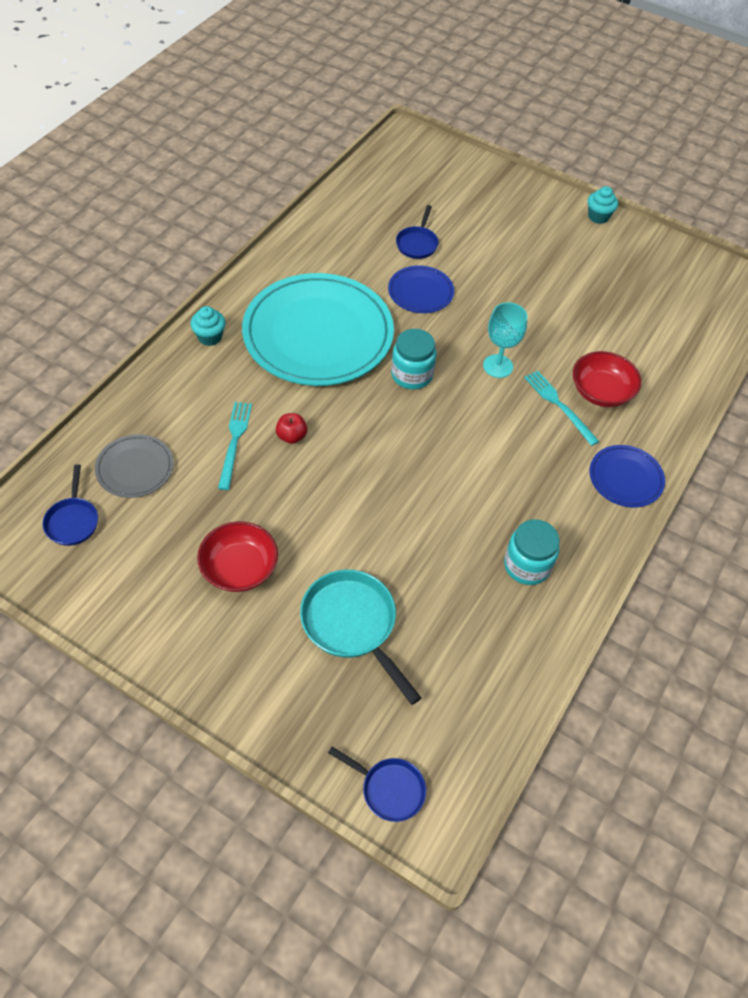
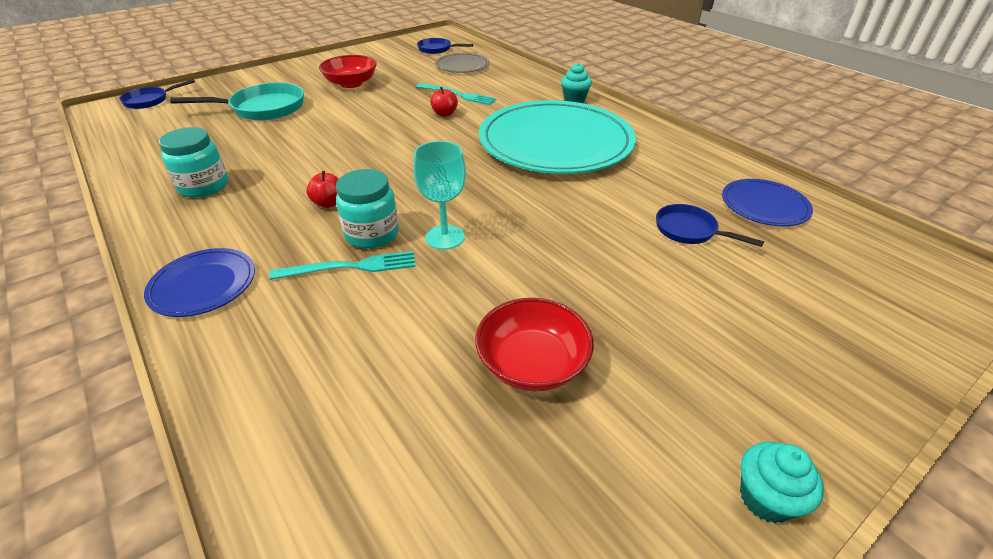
camera: 115 degrees right, 15 degrees down
blue plate [388,265,454,313] -> blue plate moved to [722,179,813,226]
turquoise jar [391,329,436,390] -> turquoise jar moved to [336,169,399,249]
red bowl [573,351,641,407] -> red bowl moved to [475,298,594,391]
none -> red apple [307,171,338,208]

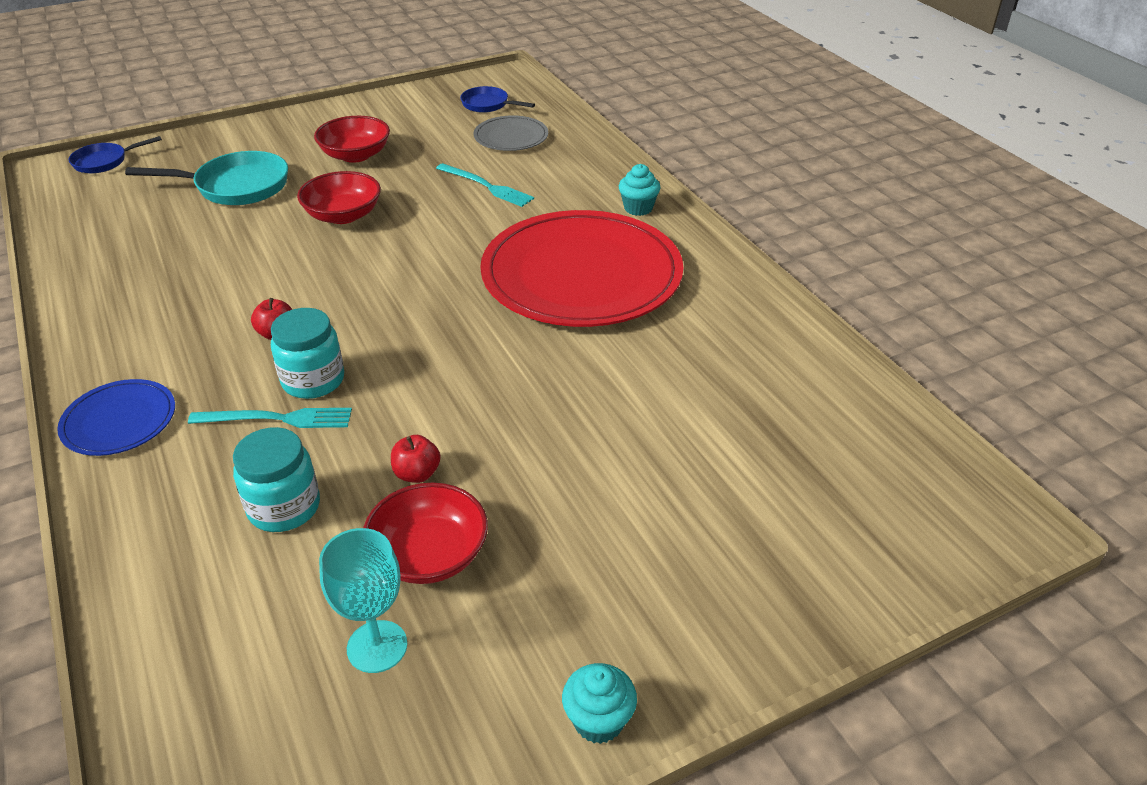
camera: 10 degrees right, 0 degrees up
turquoise jar [159,127,228,198] -> turquoise jar moved to [233,427,320,532]
turquoise goblet [413,141,466,250] -> turquoise goblet moved to [319,528,407,673]
red apple [430,87,458,117] -> red apple moved to [391,435,441,483]
turquoise plate [479,100,636,174] -> red plate [480,210,684,327]
blue pan [656,204,764,247] -> none
blue plate [722,179,813,226] -> none
none -> red bowl [297,171,381,224]

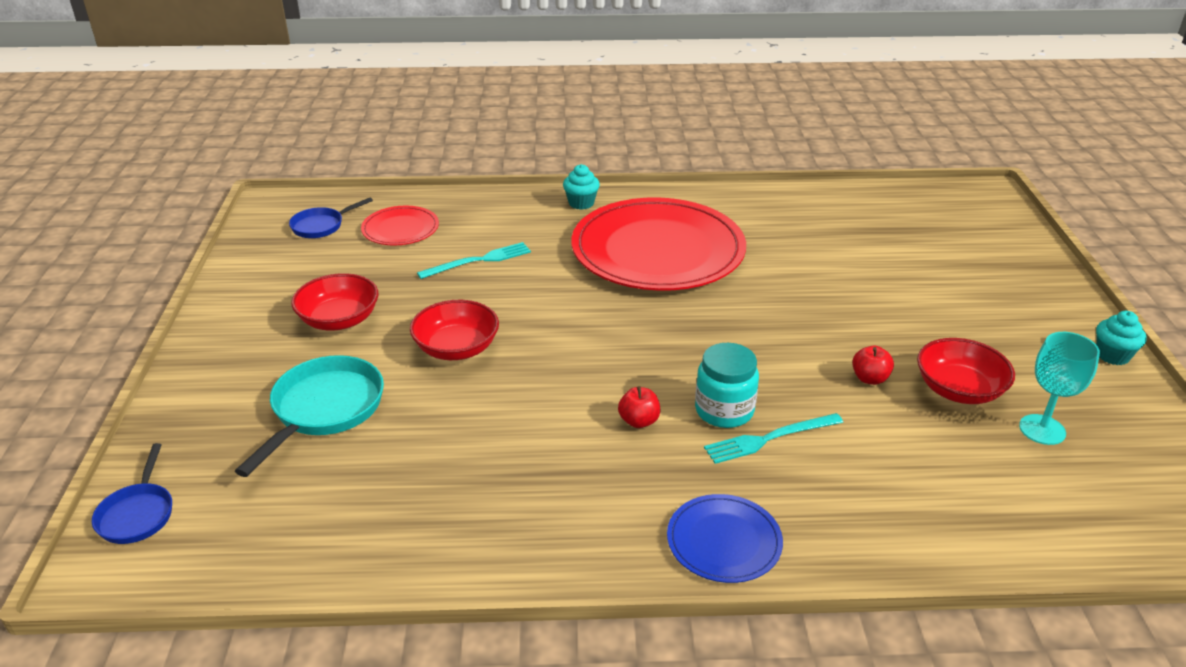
camera: 65 degrees left, 5 degrees down
turquoise fork [188,408,352,428] -> turquoise fork turned 135 degrees counterclockwise [704,413,843,464]
turquoise jar [233,427,320,532] -> none
grey plate [474,115,548,151] -> red plate [361,206,439,245]

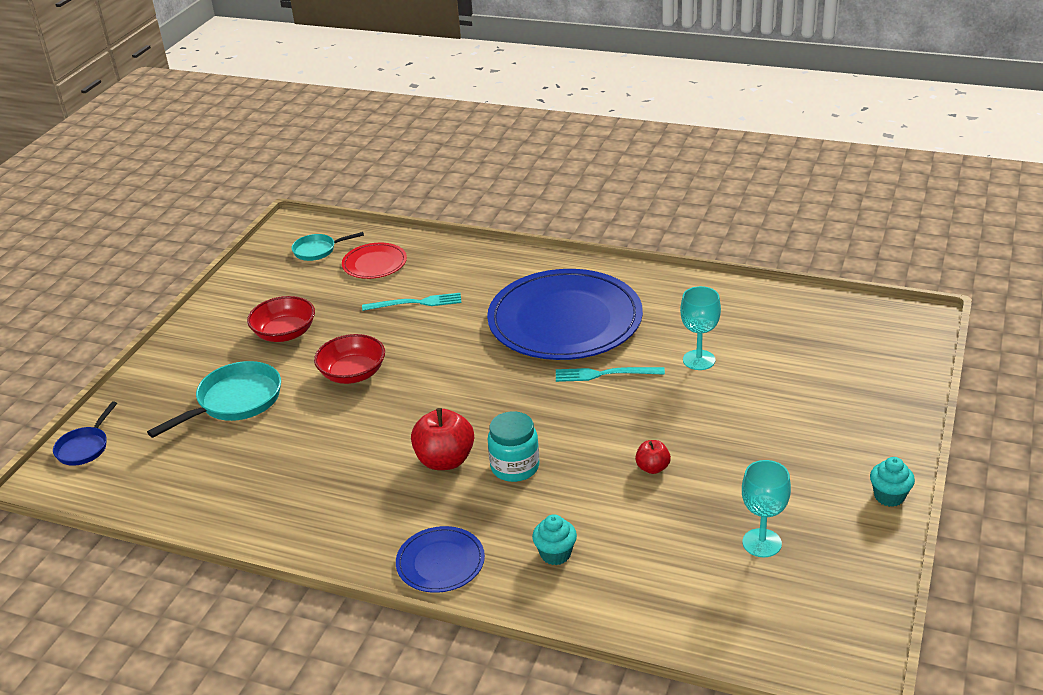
camera: 25 degrees right, 0 degrees up
blue pan [289,197,373,238] -> turquoise pan [291,232,364,261]
turquoise cupcake [563,164,600,210] -> turquoise cupcake moved to [532,514,577,565]
red plate [571,197,746,291] -> blue plate [487,269,643,360]
red apple [618,386,660,428] -> red apple [411,408,474,470], size x1.84
turquoise fork [704,413,843,464] -> turquoise fork moved to [556,367,665,382]
red bowl [917,338,1015,404] -> none
none -> turquoise goblet [680,286,721,370]

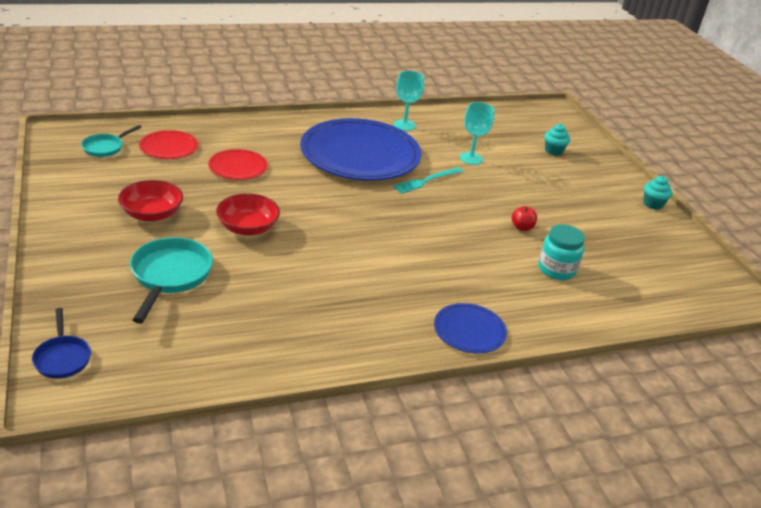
camera: 45 degrees left, 0 degrees up
turquoise fork [362,293,461,311] -> red plate [208,149,268,180]
red apple [411,408,474,470] -> none
turquoise jar [488,411,539,482] -> turquoise jar moved to [538,224,585,280]
turquoise cupcake [532,514,577,565] -> turquoise cupcake moved to [544,124,570,156]
turquoise goblet [742,460,791,557] -> turquoise goblet moved to [394,71,424,131]

